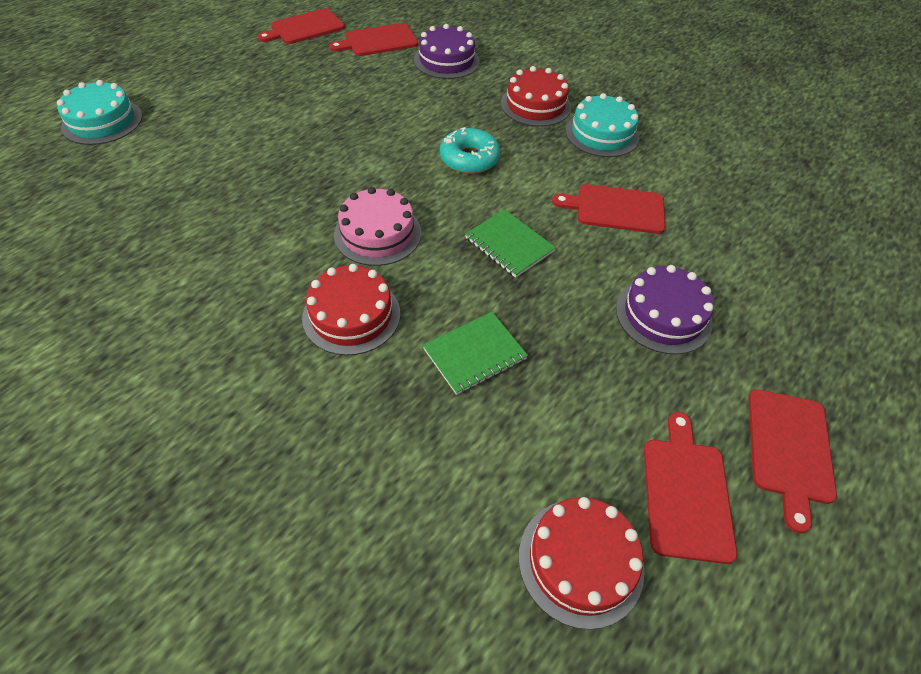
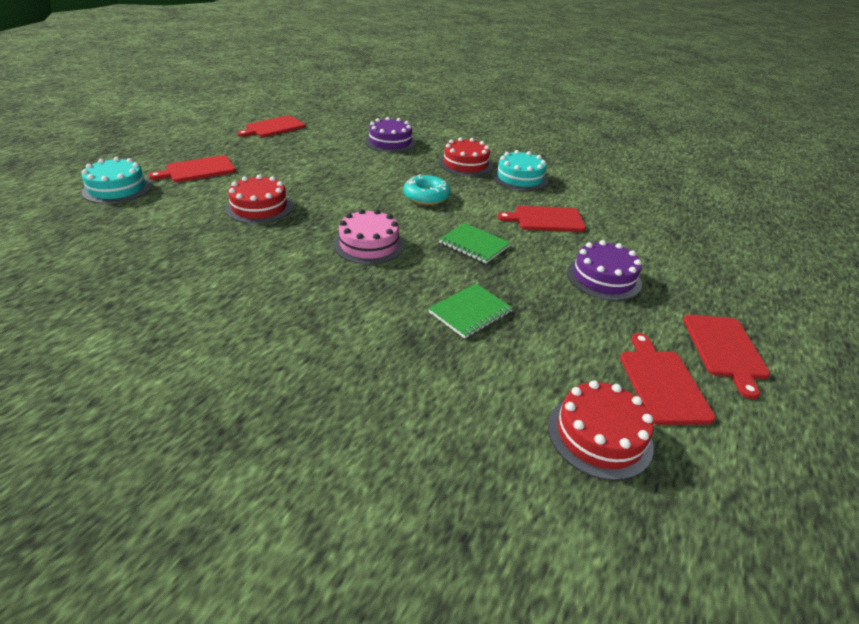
camera: 10 degrees left, 15 degrees down
red cake [302,264,400,355] -> red cake moved to [226,175,293,224]
red cutting board [329,23,418,56] -> red cutting board moved to [149,155,236,182]

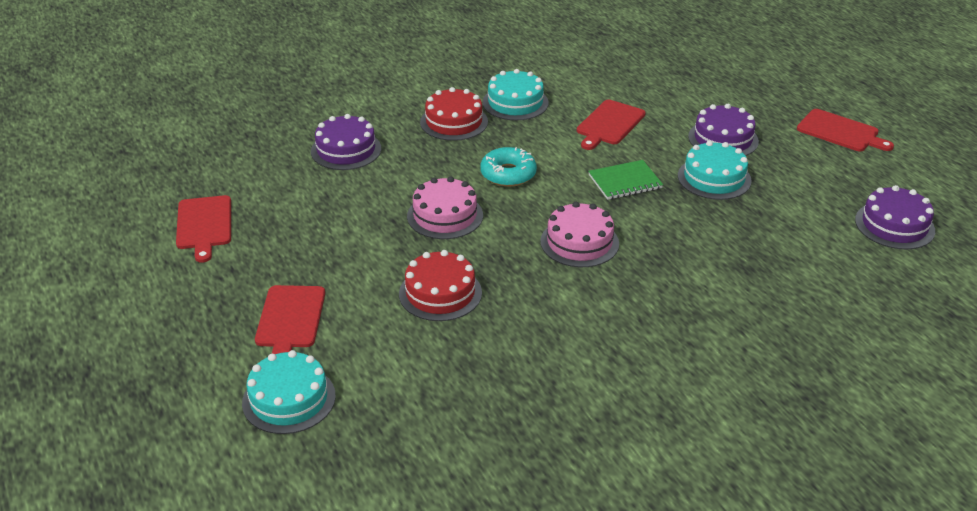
camera: 55 degrees left, 0 degrees up
green notebook [428,284,513,339] -> none
red cake [548,380,654,480] -> purple cake [855,185,935,249]
red cutting board [620,333,716,425] -> none
none -> pink cake [407,176,483,239]
none -> turquoise cake [678,141,752,200]

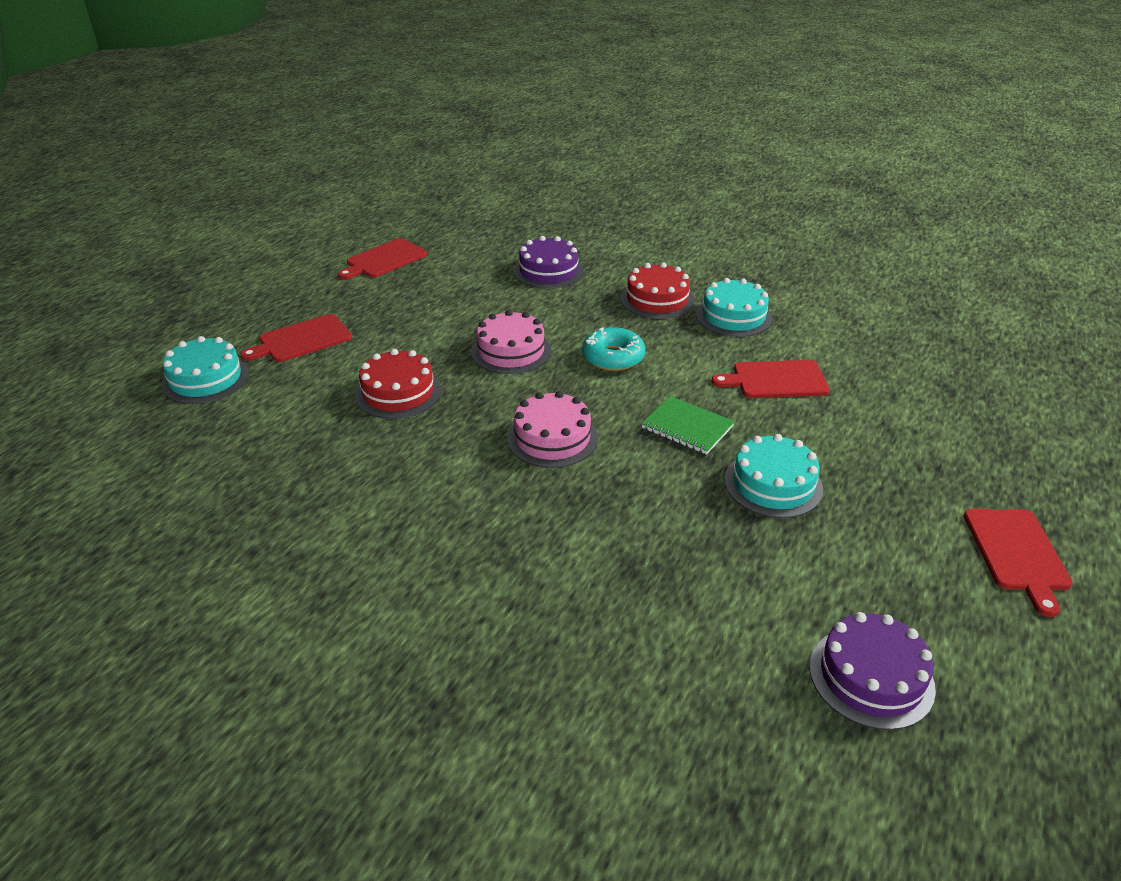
camera: 55 degrees right, 0 degrees up
purple cake [688,104,759,156] -> none

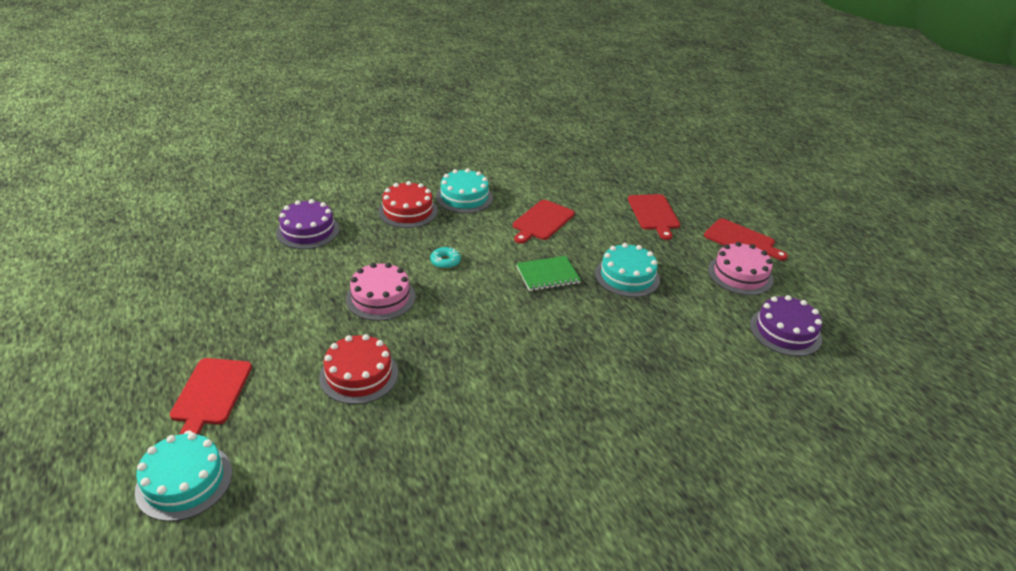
camera: 55 degrees left, 0 degrees up
red cutting board [338,238,427,279] -> red cutting board moved to [628,194,680,240]
pink cake [507,391,598,468] -> pink cake moved to [708,242,773,295]
turquoise donut [582,327,645,371] -> turquoise donut [430,247,461,269], size x0.61

